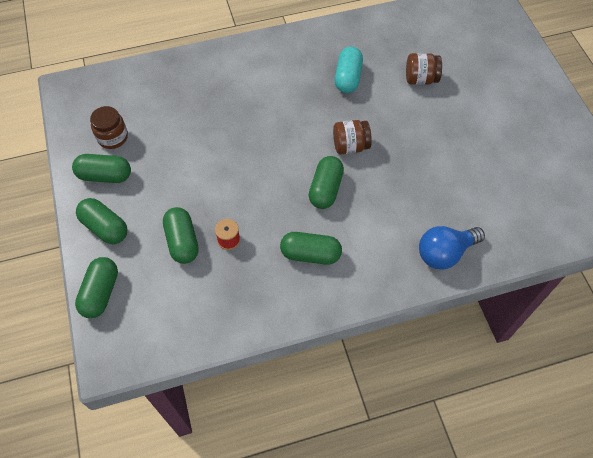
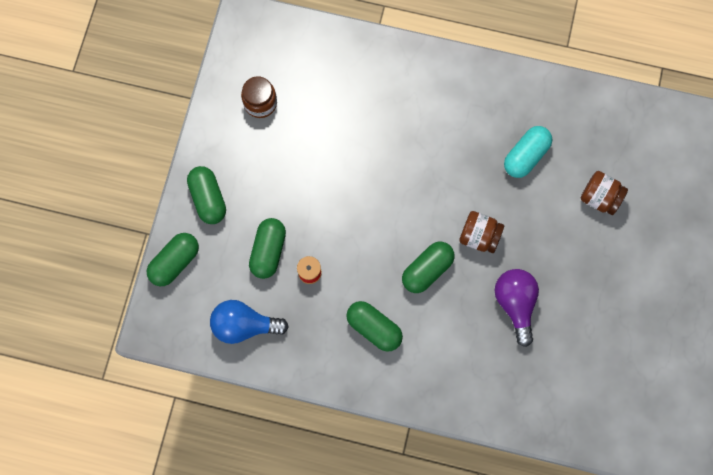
camera: 30 degrees right, 15 degrees up
green capsule [72,154,131,183] -> none
blue light bulb [419,226,485,269] -> blue light bulb moved to [210,300,289,344]
none -> purple light bulb [495,269,539,347]

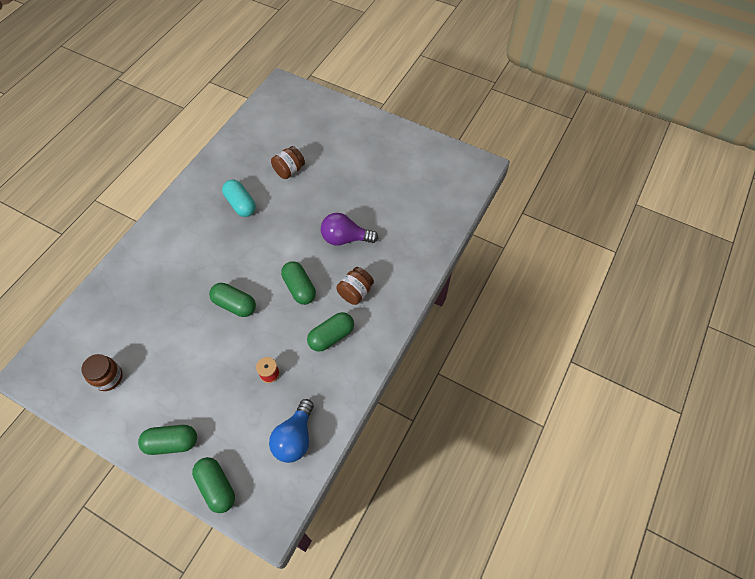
camera: 75 degrees left, 15 degrees down
green capsule [249,218,286,279] -> green capsule moved to [209,283,256,317]
brown jar [459,211,504,253] -> brown jar moved to [336,267,374,305]

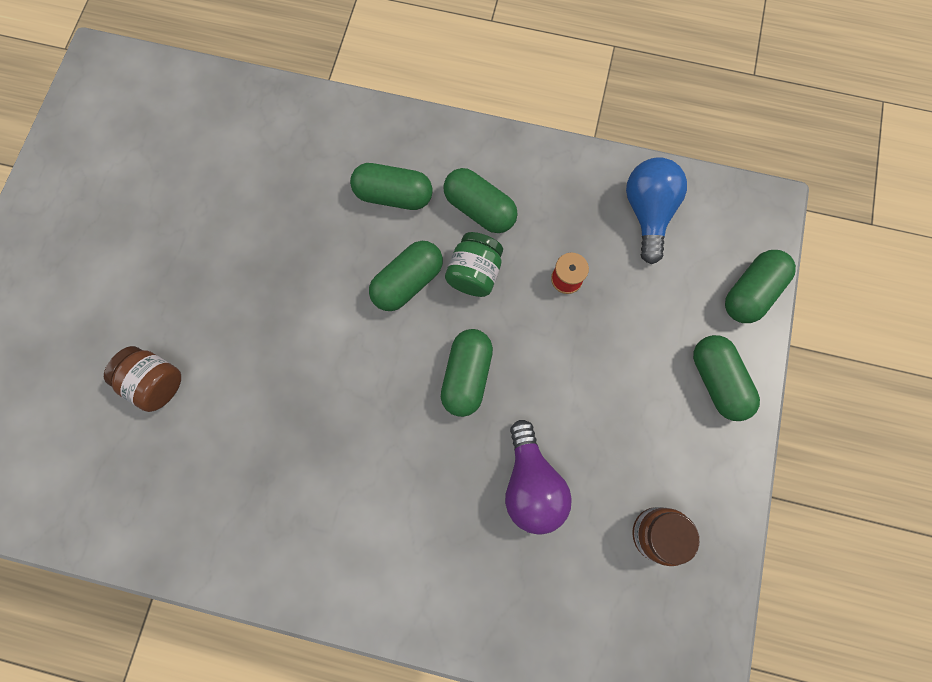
camera: 105 degrees left, 15 degrees up
turquoise capsule [222,180,256,217] -> none
blue light bulb [269,399,314,463] -> blue light bulb turned 90 degrees counterclockwise [626,157,687,264]
purple light bulb [321,213,378,246] -> purple light bulb moved to [505,420,572,535]
brown jar [336,267,374,305] -> green capsule [350,163,433,210]
none -> green jar [445,232,503,297]

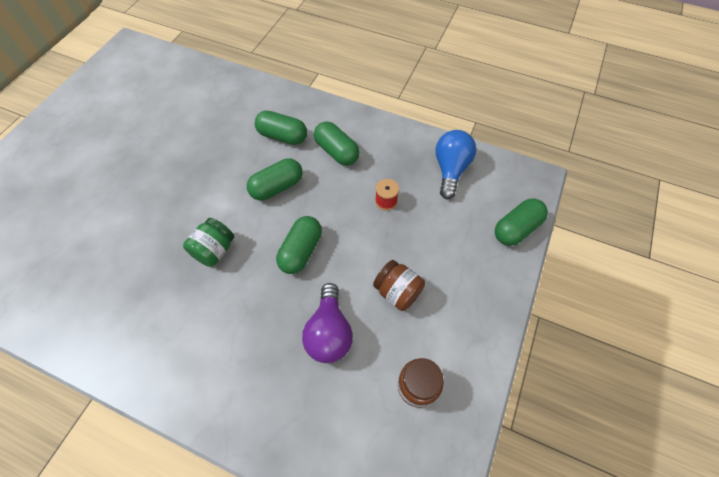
camera: 10 degrees right, 15 degrees down
brown jar [104,346,181,412] -> brown jar moved to [373,260,425,311]
green jar [445,232,503,297] -> green jar moved to [183,218,234,267]
green capsule [693,335,760,421] -> none

